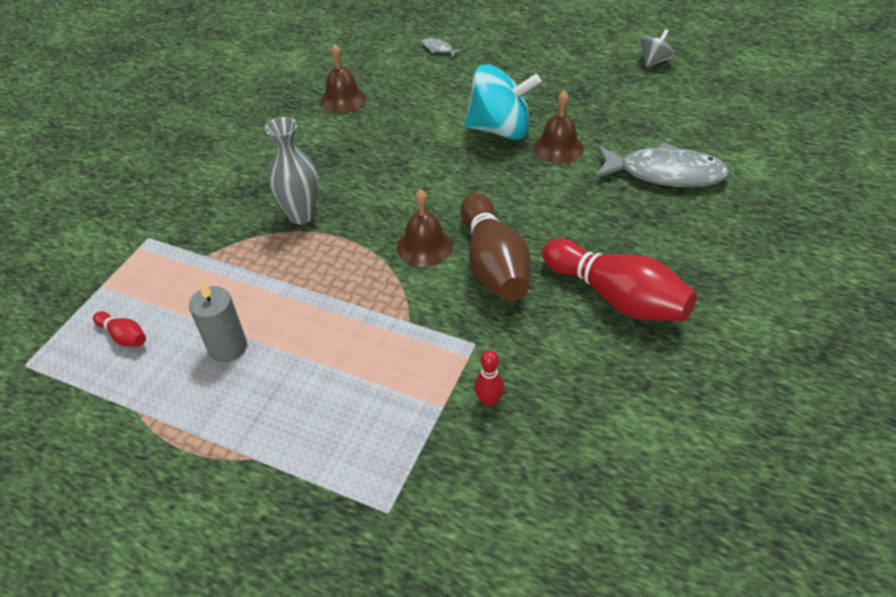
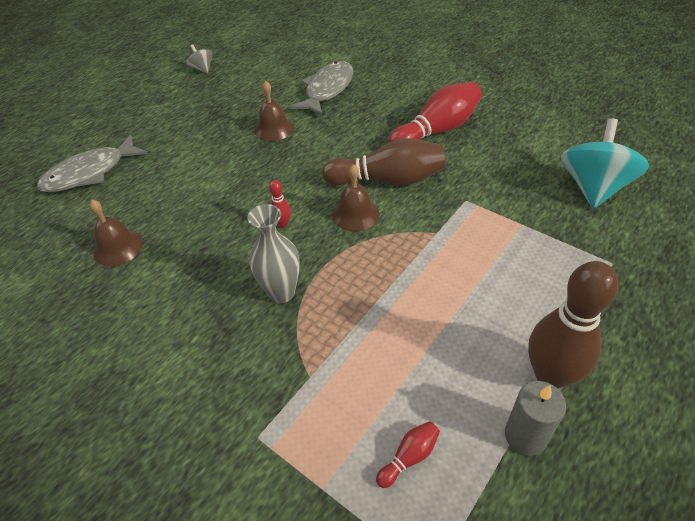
camera: 75 degrees left, 0 degrees up
grey candle [189,282,247,362] -> grey candle moved to [505,381,566,456]
grey fish [422,38,463,58] -> grey fish [37,135,148,192], size x2.40
turquoise spinning top [464,64,541,140] -> turquoise spinning top moved to [561,118,649,209]
red bowling pin [474,350,504,407] -> red bowling pin moved to [269,180,291,228]
none -> brown bowling pin [528,261,618,389]

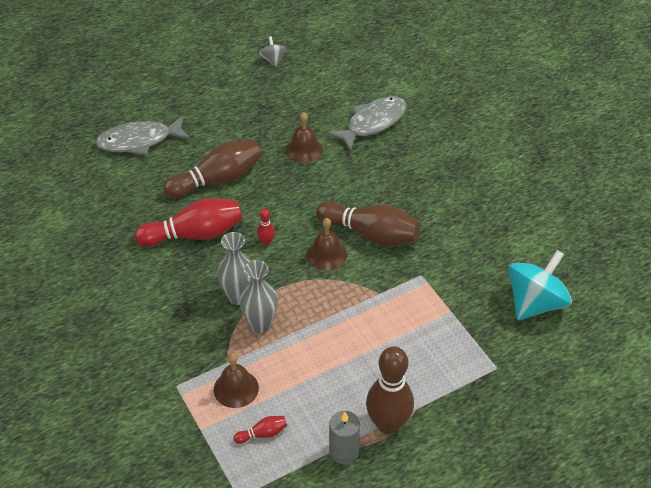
camera: 20 degrees right, 0 degrees up
brown bell [89,200,143,266] -> brown bell moved to [214,353,259,408]
red bowling pin [388,82,482,143] -> red bowling pin moved to [135,198,242,247]
none -> brown bowling pin [164,140,262,198]
none -> grey vase [239,260,278,333]

